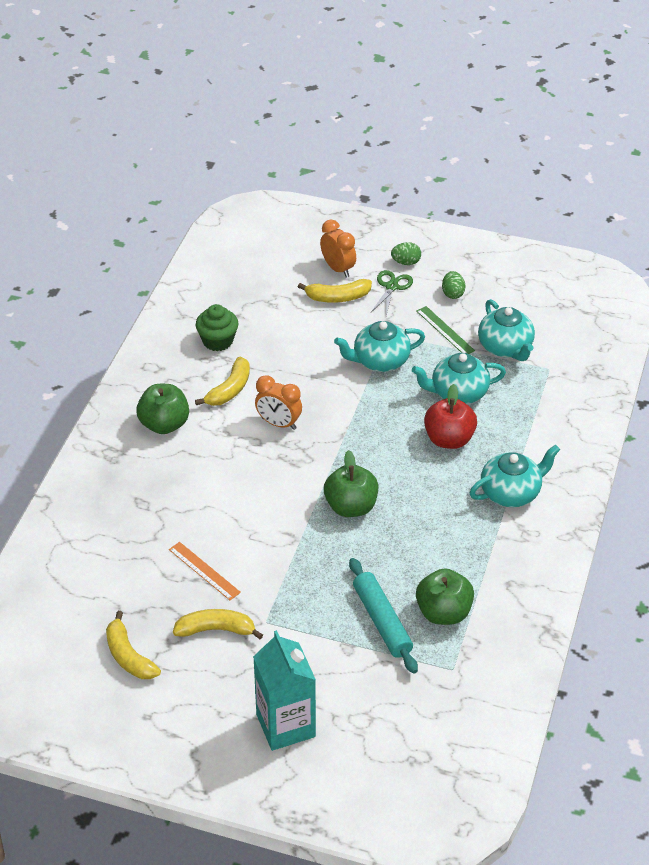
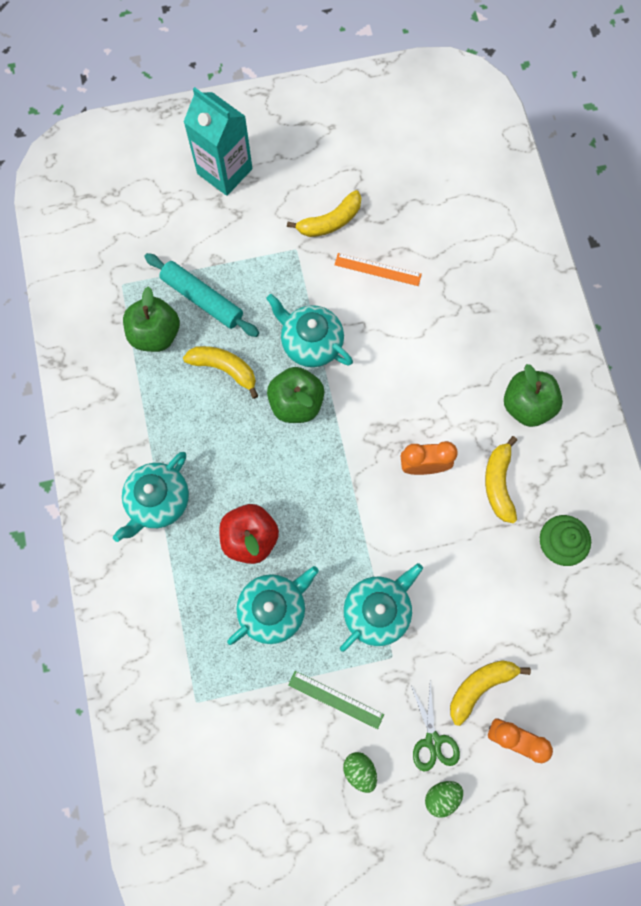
camera: 150 degrees right, 30 degrees up
yellow banana [106,611,161,679] -> yellow banana moved to [183,346,258,399]
turquoise teapot [478,299,535,361] -> turquoise teapot moved to [266,294,353,367]

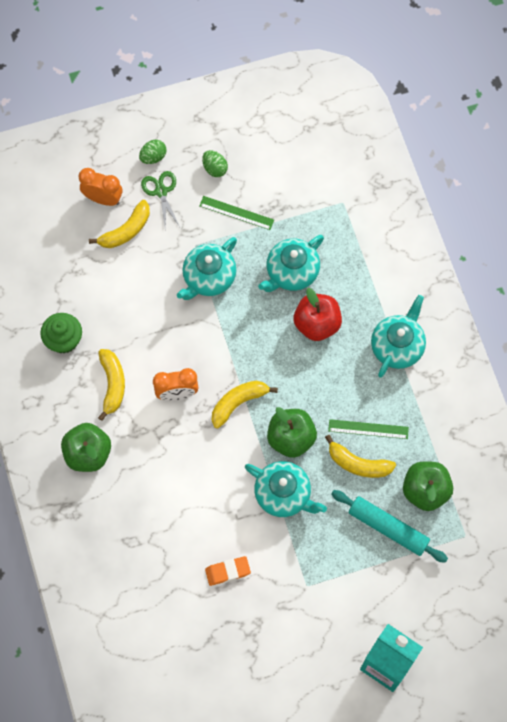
camera: 175 degrees right, 5 degrees down
yellow banana [287,190,361,237] -> yellow banana moved to [212,381,278,429]
orange ruler [335,253,422,286] -> orange eraser [205,556,251,586]
none -> green ruler [328,419,409,439]

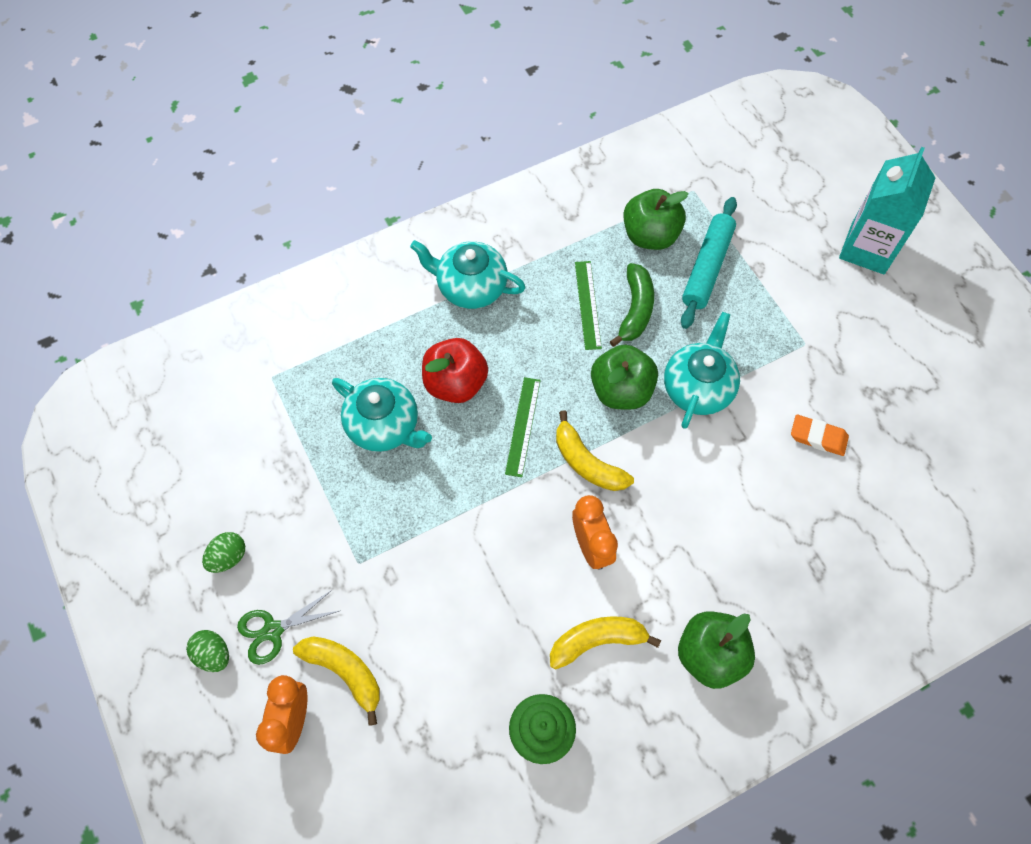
camera: 100 degrees left, 5 degrees down
turquoise teapot [177,237,237,300] -> none
green ruler [199,196,274,230] -> green ruler moved to [505,377,541,477]
orange eraser [205,556,251,586] -> orange eraser turned 45 degrees counterclockwise [791,415,849,456]
yellow banana [325,435,396,478] -> green banana [610,263,654,347]

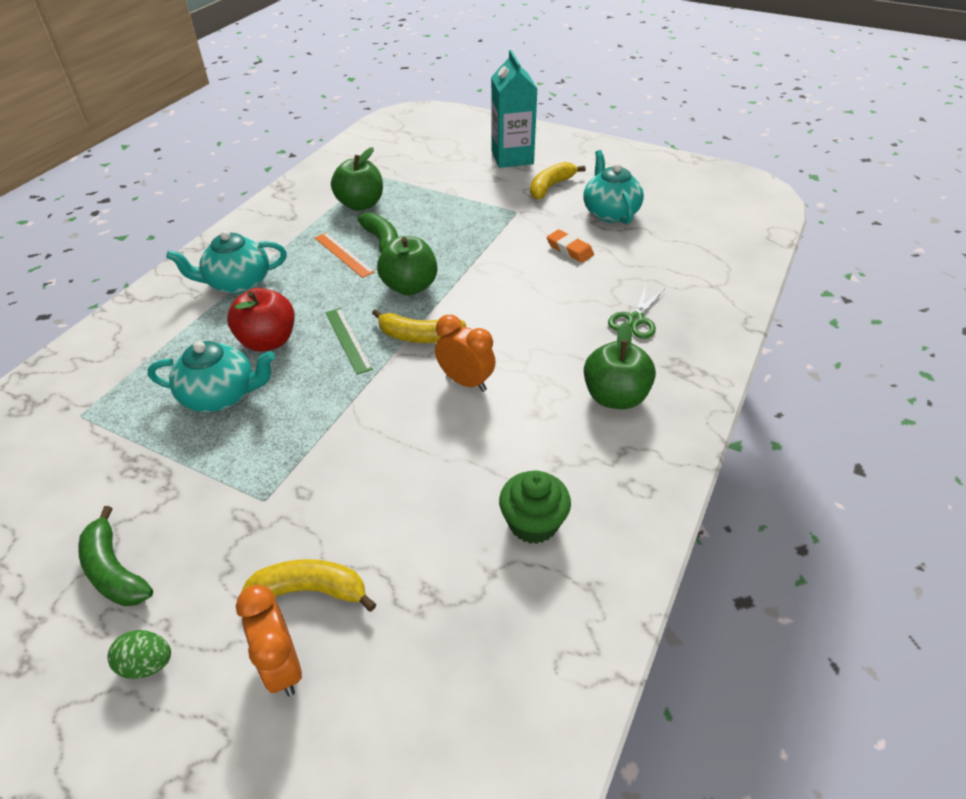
camera: 35 degrees left, 20 degrees down
green egg [202,532,245,573] -> green banana [78,506,153,606]
green scissors [237,590,339,665] -> green scissors moved to [608,285,665,339]
yellow banana [550,616,661,669] -> yellow banana moved to [530,162,586,200]
green ruler [575,261,602,350] -> orange ruler [315,233,375,278]
turquoise teapot [664,312,740,429] -> turquoise teapot moved to [583,150,644,224]
turquoise rolling pin [681,197,737,329] -> none
orange eraser [791,415,849,456] -> orange eraser turned 60 degrees clockwise [547,229,594,263]

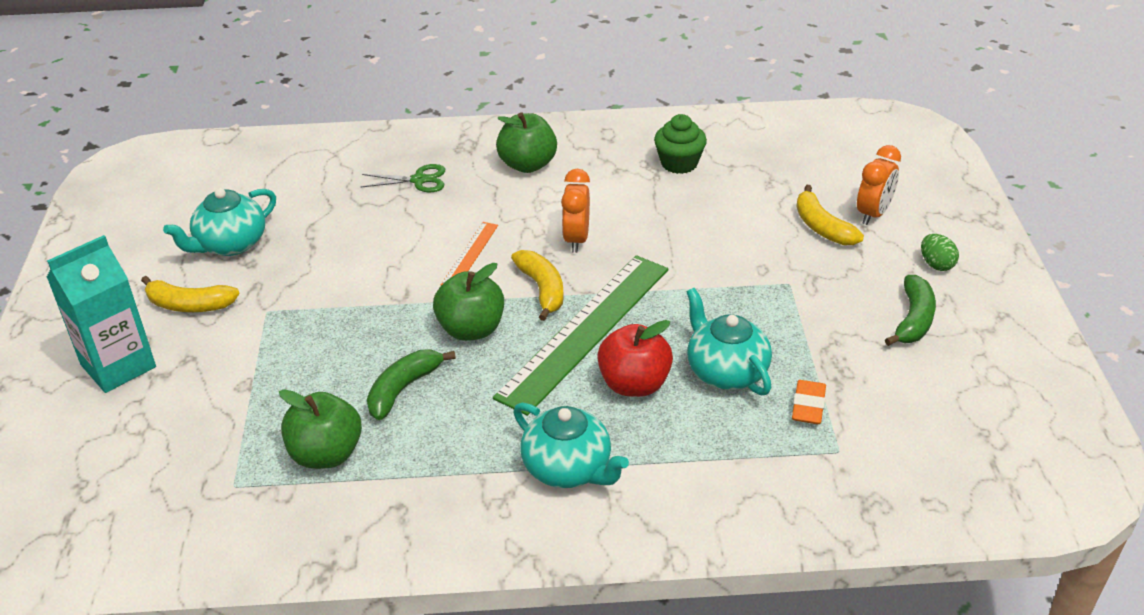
camera: 120 degrees left, 5 degrees down
orange ruler [315,233,375,278] -> orange ruler moved to [441,222,498,285]
green ruler [325,308,373,375] -> green ruler [493,255,669,416], size x2.22
orange eraser [547,229,594,263] -> orange eraser moved to [792,380,826,424]

